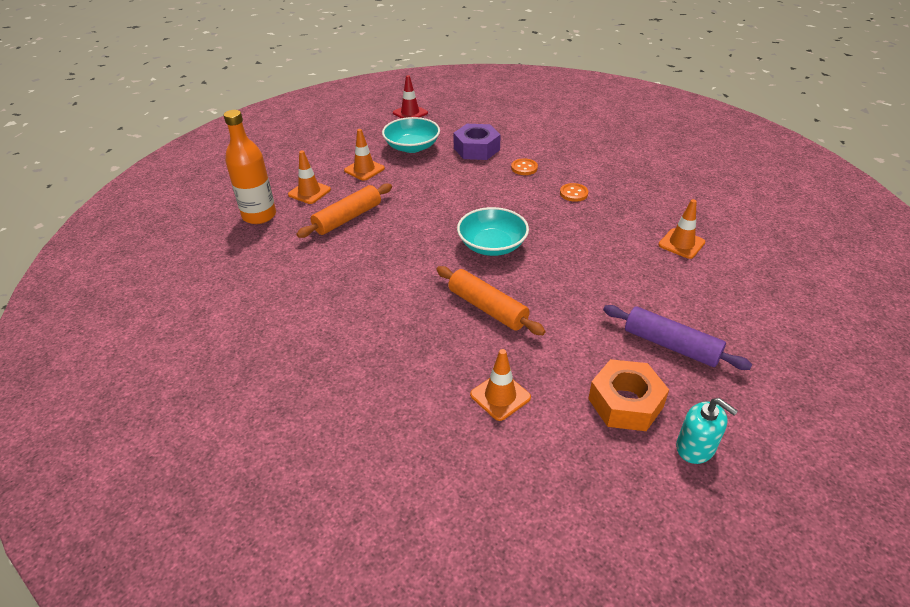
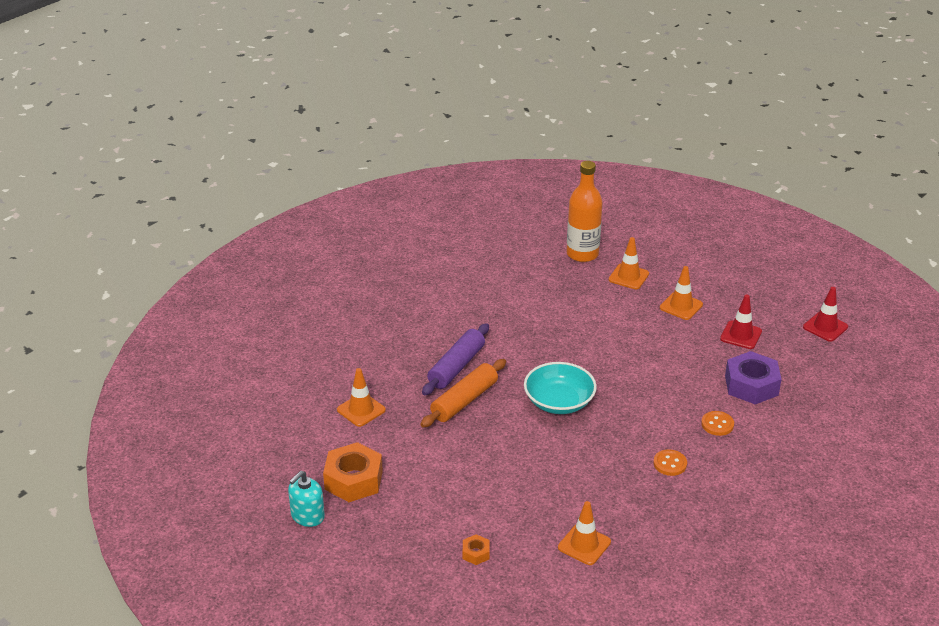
camera: 85 degrees right, 5 degrees down
orange rolling pin [297,183,392,238] -> none
turquoise bowl [382,117,440,153] -> red traffic cone [720,295,762,349]
purple rolling pin [603,305,752,370] -> purple rolling pin moved to [422,323,489,396]
none -> orange nut [463,534,490,565]

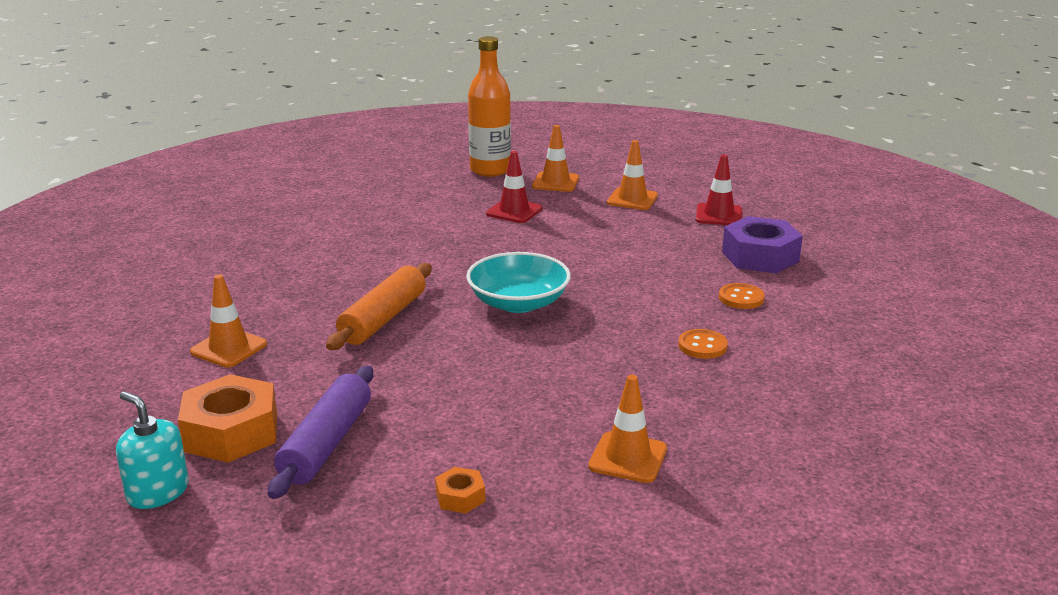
camera: 15 degrees left, 10 degrees down
turquoise soap dispenser [288,471,325,527] -> turquoise soap dispenser turned 105 degrees clockwise [116,391,189,509]
purple rolling pin [422,323,489,396] -> purple rolling pin moved to [268,366,373,499]
red traffic cone [803,287,848,342] -> red traffic cone moved to [486,151,542,223]

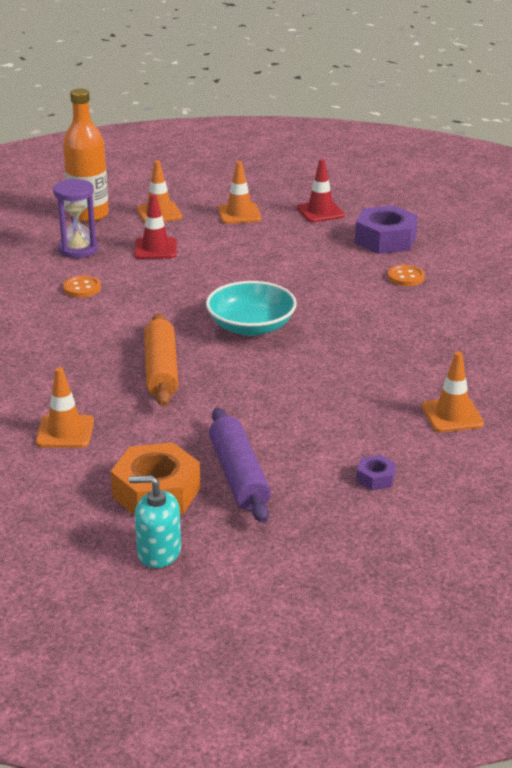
camera: 30 degrees left, 5 degrees up
orange nut [435,467,485,513] -> purple nut [356,455,396,490]
orange button [678,329,728,359] -> orange button moved to [63,275,101,298]
none -> purple hourglass [53,179,98,258]

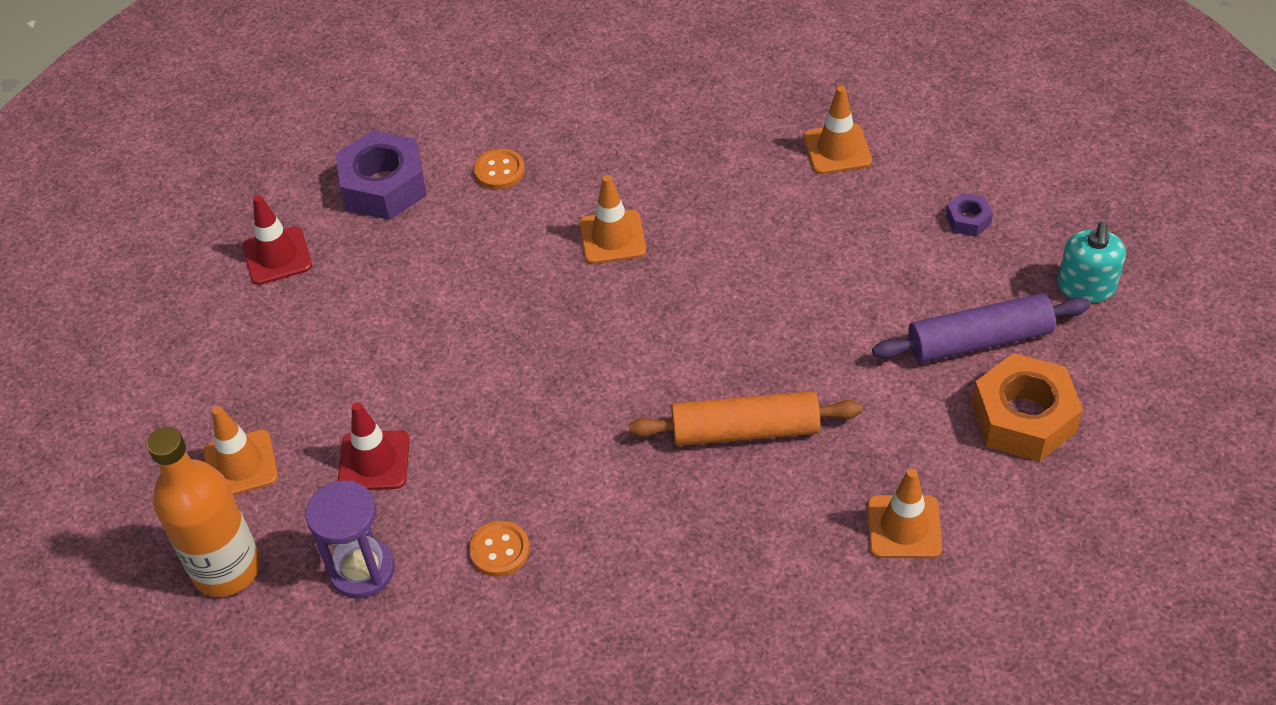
camera: 85 degrees left, 20 degrees up
turquoise soap dispenser [129,475,181,568] -> turquoise soap dispenser moved to [1057,222,1126,303]
turquoise bowl [206,281,297,336] -> none
orange traffic cone [218,161,261,224] -> orange traffic cone moved to [579,175,646,264]

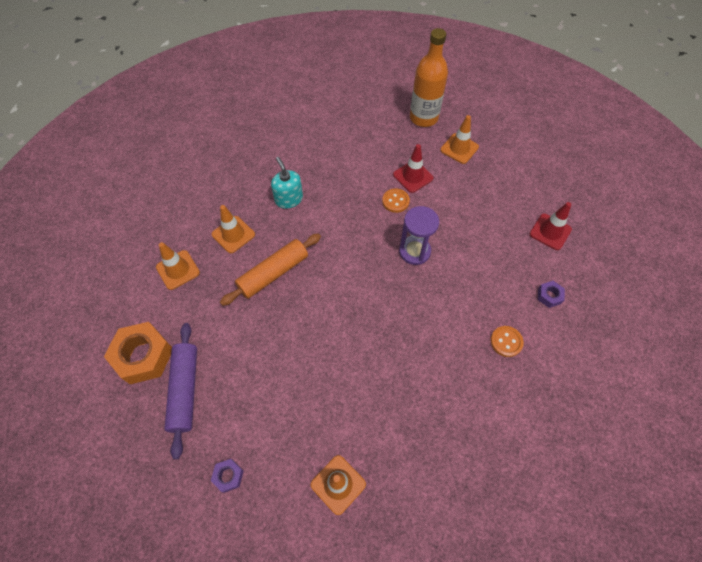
camera: 140 degrees right, 10 degrees up
purple hourglass [306,480,394,599] -> purple hourglass moved to [399,206,439,265]
purple nut [336,130,427,220] -> purple nut [538,281,565,308], size x0.47
orange button [469,521,530,577] -> orange button moved to [382,188,410,213]
orange traffic cone [579,175,646,264] -> orange traffic cone moved to [212,205,255,253]
purple rolling pin [872,293,1090,363] -> purple rolling pin turned 45 degrees counterclockwise [164,323,197,459]
turquoise soap dispenser [1057,222,1126,303] -> turquoise soap dispenser moved to [271,157,303,209]

